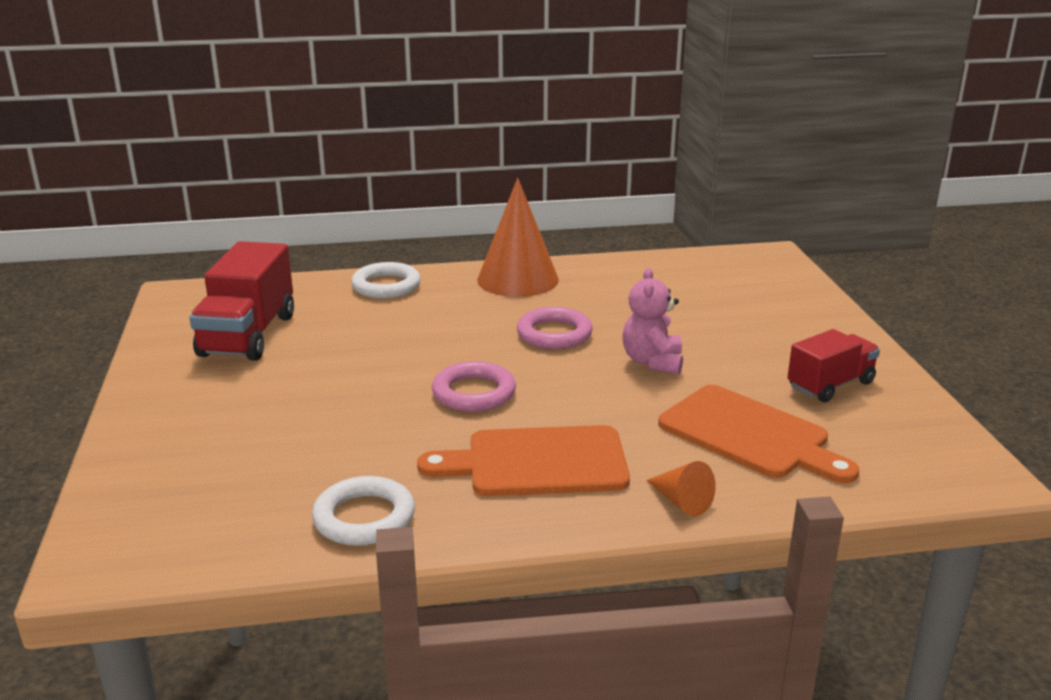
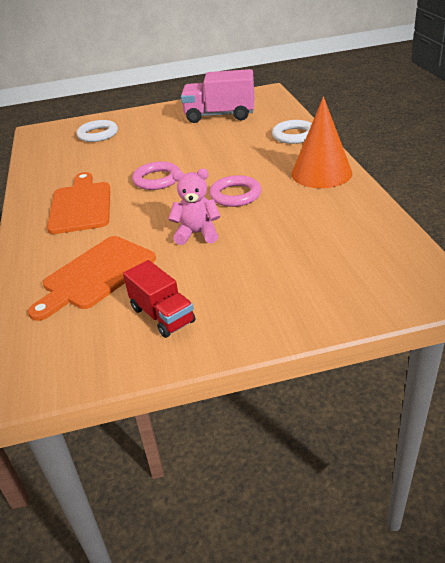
camera: 90 degrees right, 10 degrees up
red truck [189,241,294,361] -> pink truck [181,69,254,123]
white ring [312,476,415,546] -> white ring moved to [77,120,118,142]
orange cone [646,461,716,517] -> none

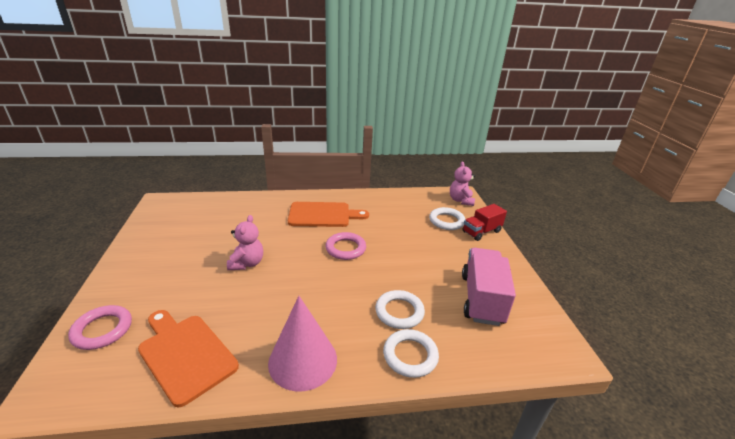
camera: 90 degrees right, 5 degrees down
orange cutting board [28,236,156,321] -> orange cutting board moved to [138,310,239,408]
red truck [123,260,195,338] -> red truck moved to [462,204,507,241]
pink ring [209,175,261,207] -> pink ring moved to [68,305,132,350]
orange cone [291,97,352,188] -> pink cone [268,296,337,392]
none -> white ring [375,290,425,329]
none -> pink teddy bear [450,162,475,206]

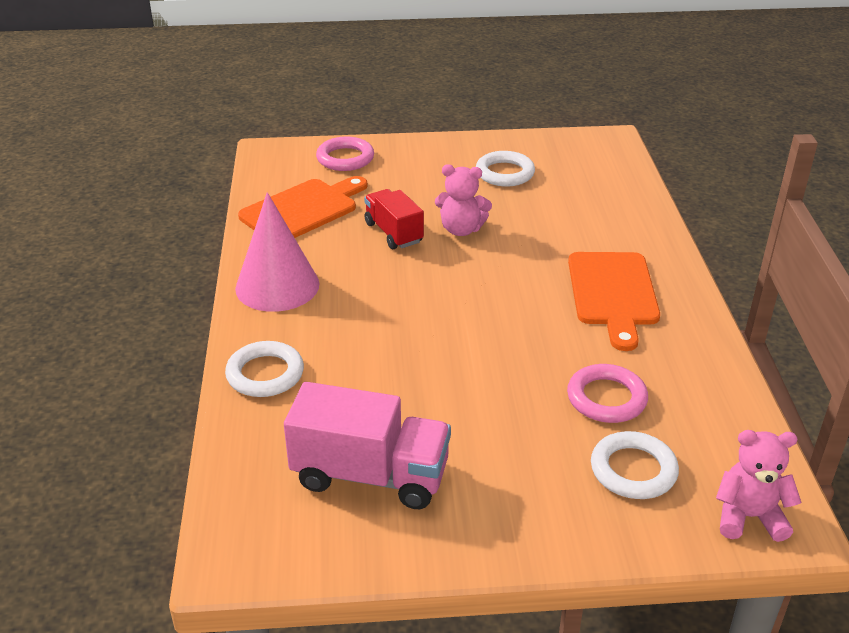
camera: 95 degrees right, 5 degrees up
pink ring [325,232,366,260] -> pink ring moved to [567,364,648,423]
white ring [375,290,425,329] -> white ring moved to [476,151,535,187]
red truck [462,204,507,241] -> red truck moved to [364,189,424,249]

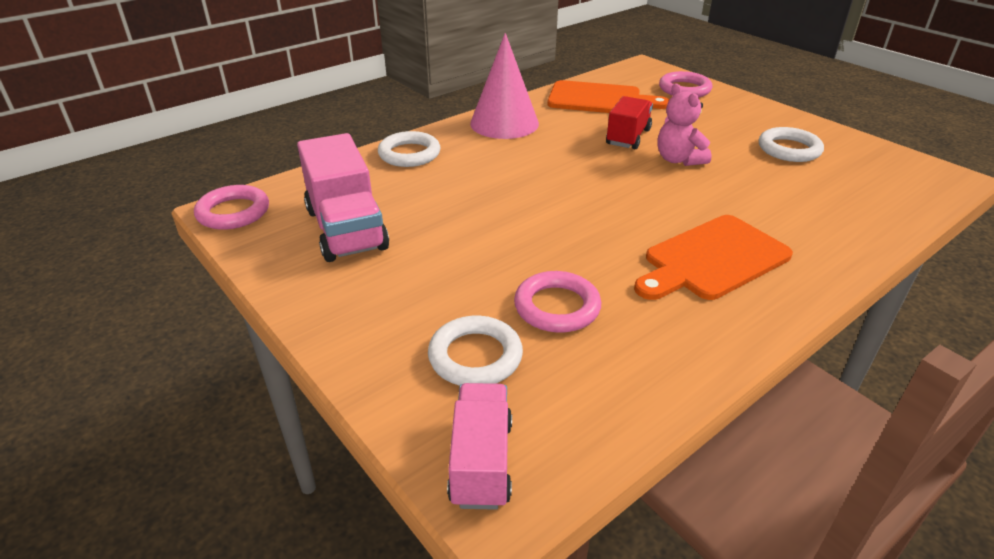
camera: 55 degrees right, 0 degrees up
pink teddy bear [716,430,802,542] -> pink truck [447,383,512,510]
none -> pink ring [194,185,269,230]

